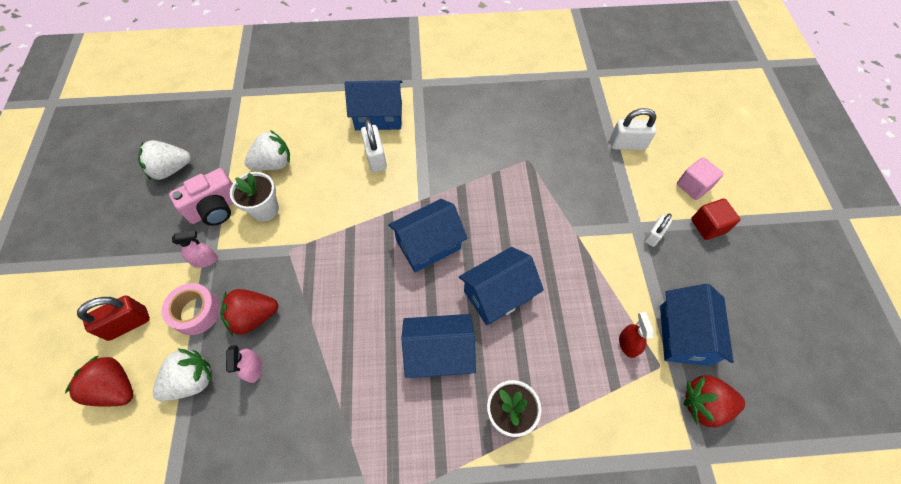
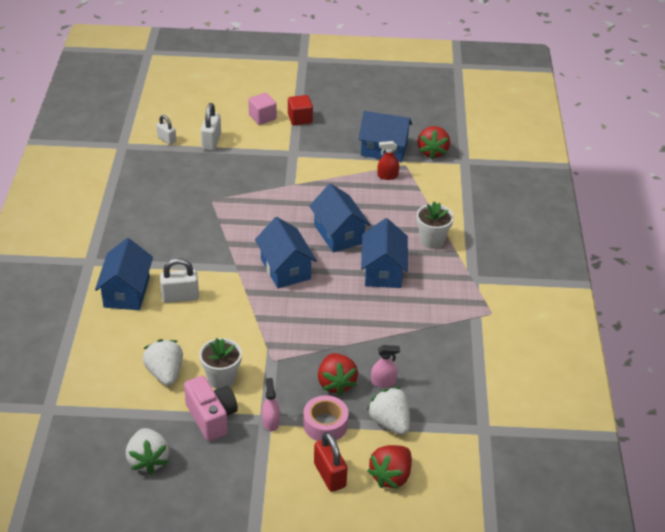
camera: 85 degrees left, 20 degrees down
white padlock [644,214,672,247] -> white padlock moved to [156,115,176,145]

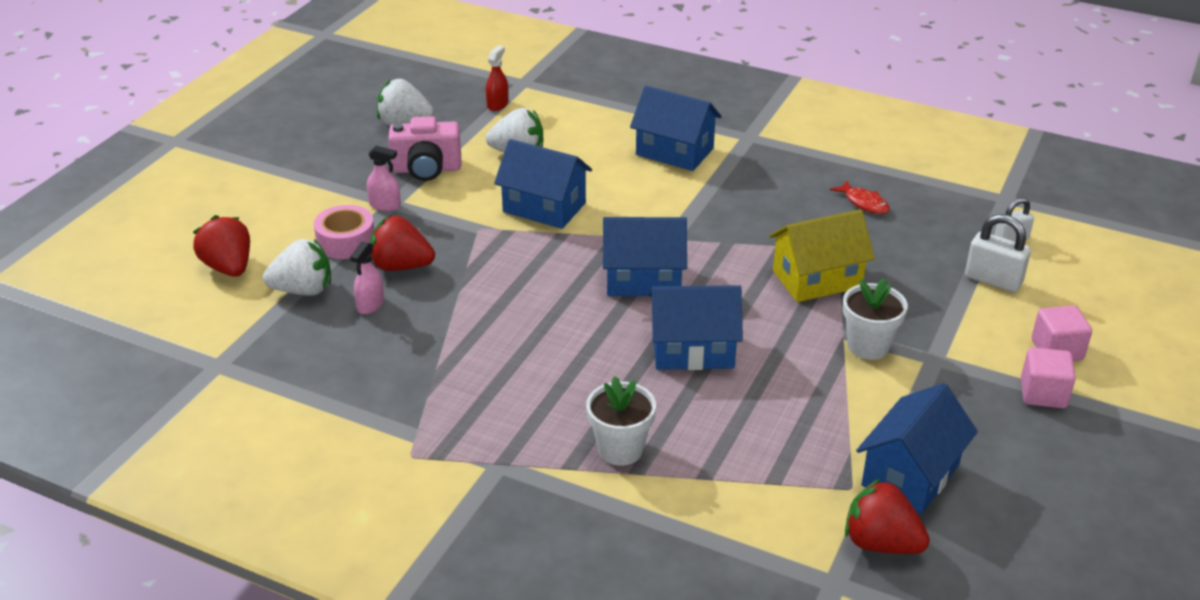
camera: 115 degrees right, 5 degrees down
white padlock [160,258,199,303] -> none
white flower pot [199,338,242,389] -> white flower pot moved to [843,278,908,360]
red cube [288,95,313,125] -> pink cube [1021,347,1076,408]
red padlock [314,432,347,492] -> none
blue house [361,218,408,288] -> blue house moved to [494,139,592,229]
red spray bottle [377,141,399,180] -> red spray bottle moved to [486,45,508,111]
none -> yellow house [769,210,875,302]
none -> red fish [830,180,890,214]

